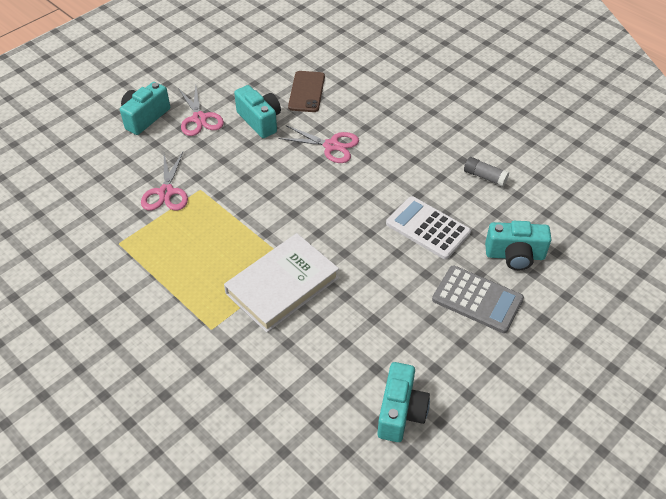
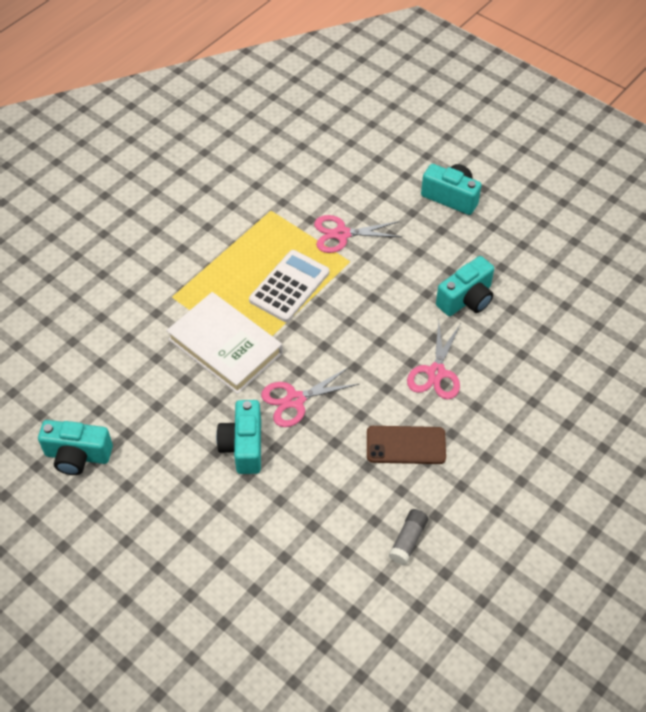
camera: 85 degrees right, 5 degrees up
pink scissors [178,86,224,136] -> pink scissors moved to [261,367,359,427]
brown phone [288,71,325,112] -> brown phone moved to [367,426,446,464]
white calculator [386,196,471,259] -> white calculator moved to [249,250,329,322]
grey calculator [432,265,524,333] -> none
turquoise camera [485,221,551,270] -> turquoise camera moved to [216,400,261,474]

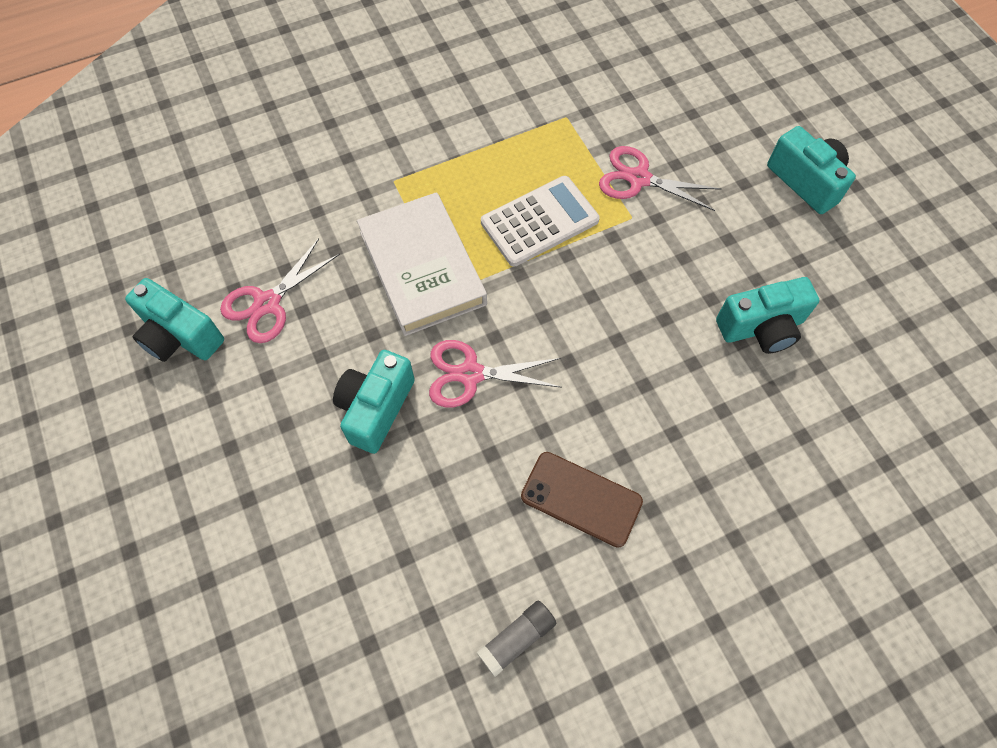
camera: 25 degrees right, 10 degrees up
pink scissors [407,321,460,399] -> pink scissors moved to [220,238,340,343]

